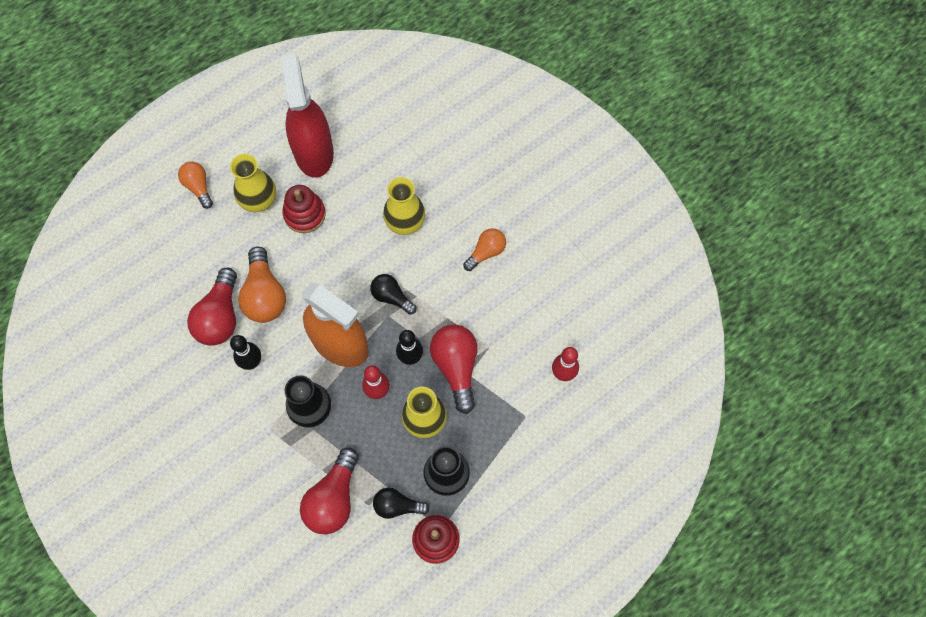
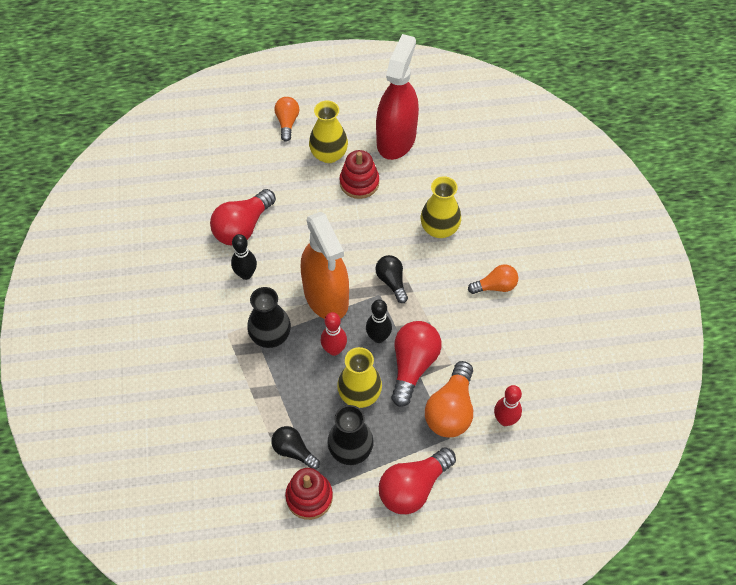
camera: 30 degrees right, 10 degrees down
orange light bulb [238,246,286,323] -> orange light bulb moved to [425,361,473,437]
red light bulb [300,447,359,534] -> red light bulb moved to [379,447,456,514]

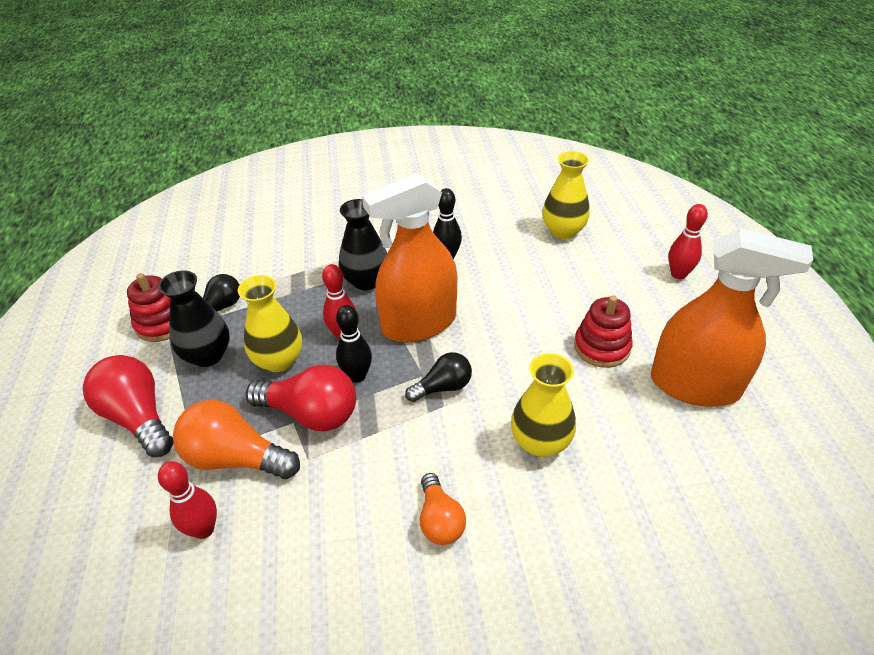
camera: 90 degrees right, 15 degrees down
red light bulb [210,189,276,246] -> none
orange light bulb [274,97,299,142] -> red bowling pin [669,204,708,279]
yellow vase [309,101,348,163] -> yellow vase moved to [542,151,590,239]
red spray bottle [376,34,419,160] -> orange spray bottle [651,228,813,407]

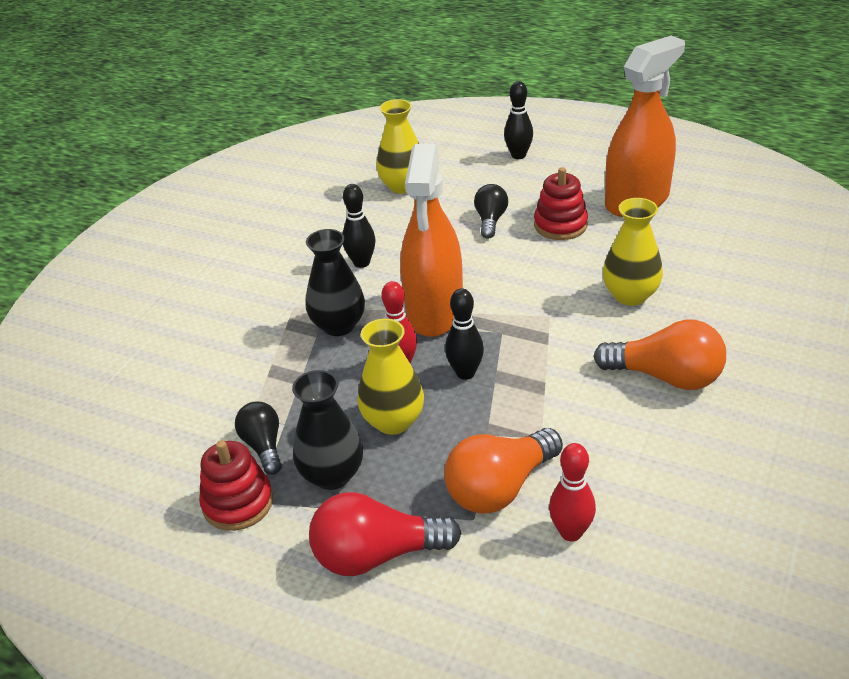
camera: 55 degrees left, 5 degrees down
red light bulb [246,365,356,431] -> none
black light bulb [405,352,472,402] -> black light bulb moved to [474,184,508,239]
orange light bulb [420,473,466,545] -> orange light bulb [593,320,726,390], size x1.63
red bowling pin [669,204,708,279] -> black bowling pin [504,81,533,159]

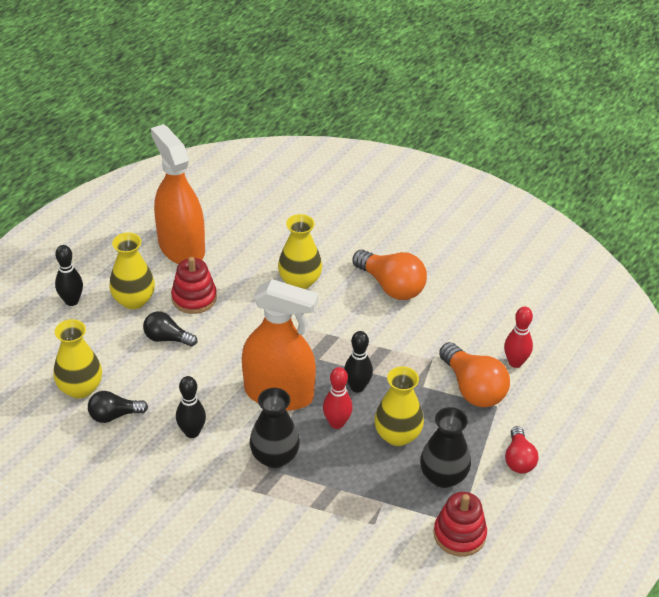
camera: 85 degrees left, 5 degrees up
black light bulb [235,402,282,475] -> black light bulb moved to [88,391,148,423]
red light bulb [309,492,461,576] -> red light bulb [505,426,538,473], size x0.61
orange light bulb [593,320,726,390] -> orange light bulb turned 105 degrees clockwise [352,250,427,300]
none -> yellow vase [109,233,155,309]

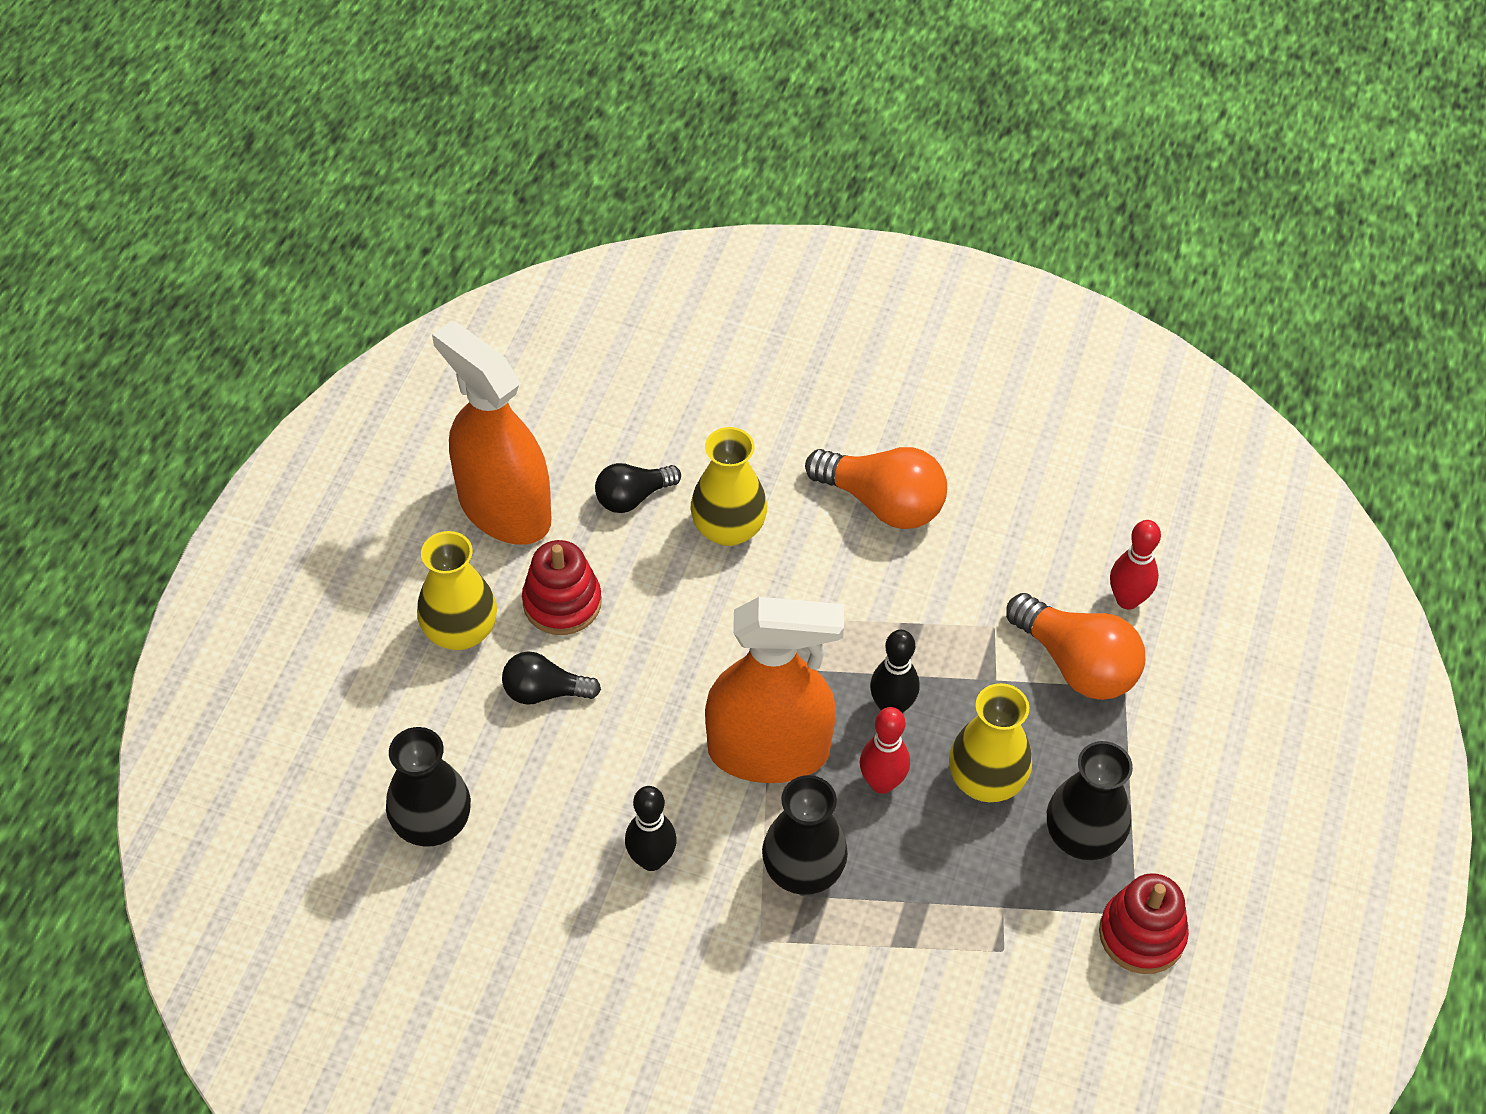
camera: 15 degrees left, 10 degrees up
yellow vase [53,319,102,399] -> black vase [386,727,471,847]
black bowling pin [55,245,83,306] -> none
black light bulb [88,391,148,423] -> black light bulb moved to [595,463,681,513]
red light bulb [505,426,538,473] -> none

